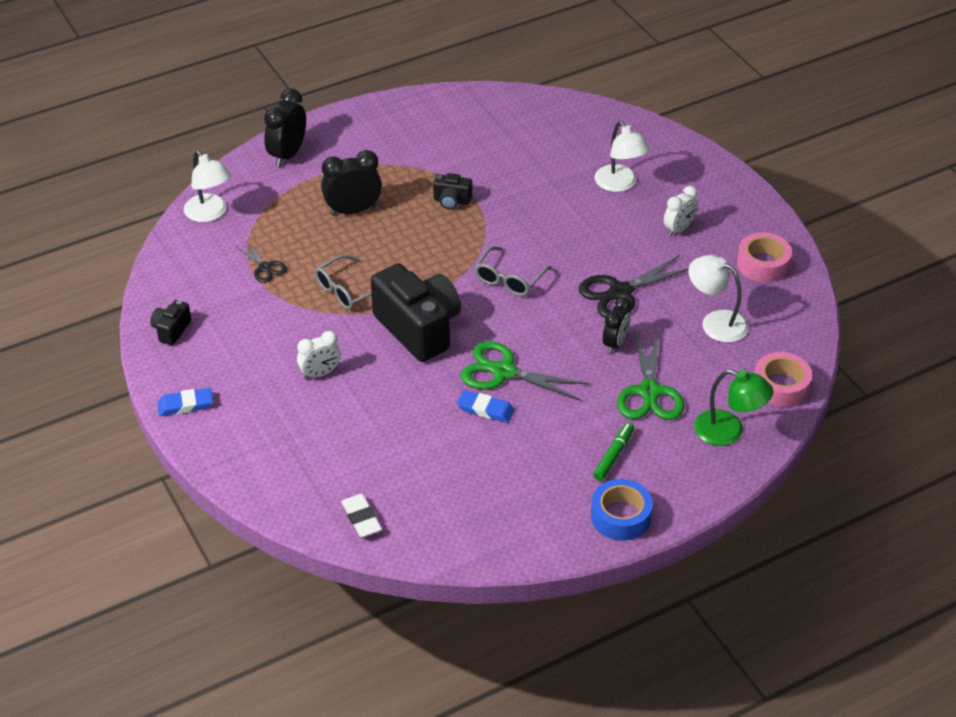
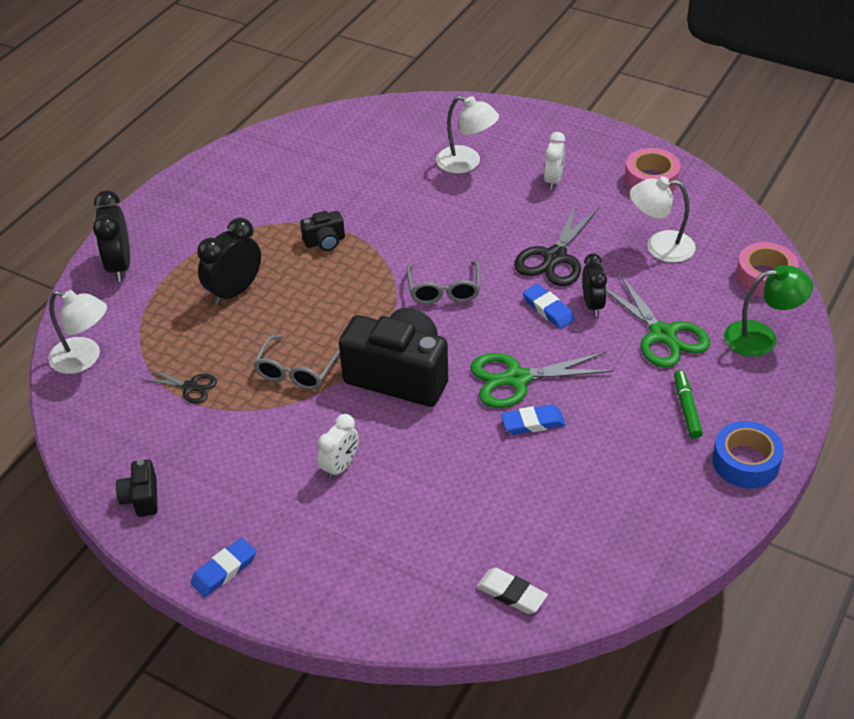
camera: 30 degrees left, 0 degrees up
none -> blue eraser [523,284,575,329]

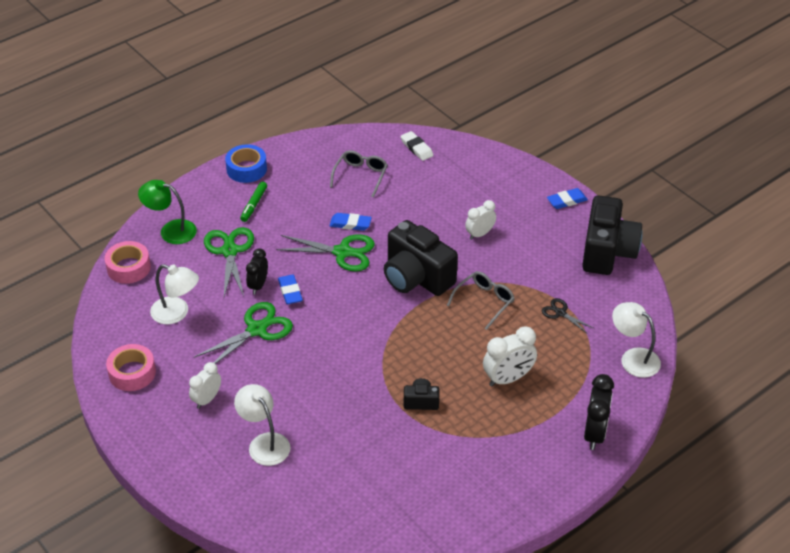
camera: 160 degrees left, 0 degrees up
black camera [116,459,158,517] -> black camera [582,195,643,275], size x2.21
black clock [197,218,261,305] -> white clock [483,326,537,386]
grey glasses [407,261,480,304] -> grey glasses moved to [330,150,388,197]
black scissors [514,203,599,286] -> green scissors [194,302,293,364]

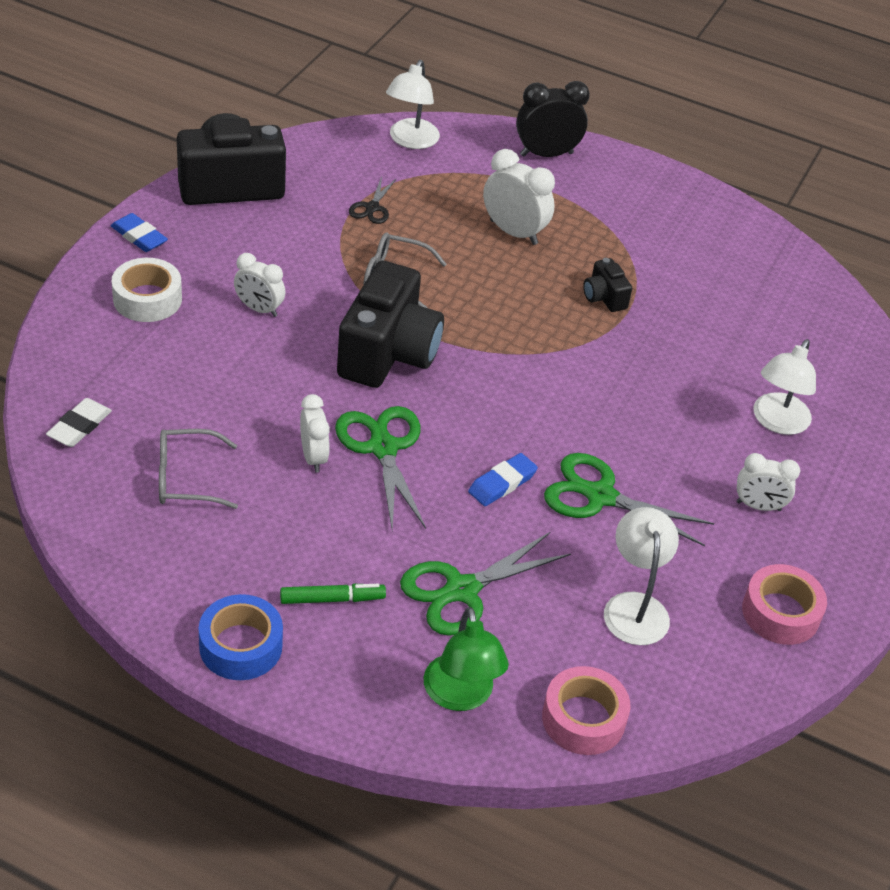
camera: 120 degrees left, 0 degrees up
black clock [246,248,268,294] -> none
blue eraser [329,213,372,231] -> white clock [300,394,330,473]
none -> white tape [111,258,182,322]

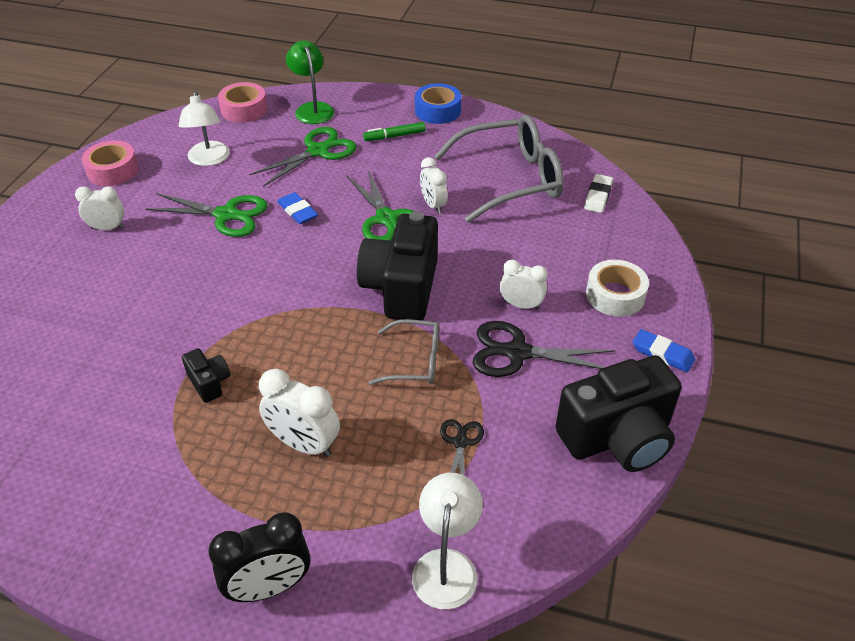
camera: 175 degrees right, 0 degrees up
grey glasses [159,429,238,509] -> grey glasses [434,115,564,223], size x1.90
blue eraser [468,453,538,506] -> blue eraser turned 75 degrees counterclockwise [277,192,318,224]
white lamp [754,339,816,435] -> none
none -> black scissors [473,321,615,377]

